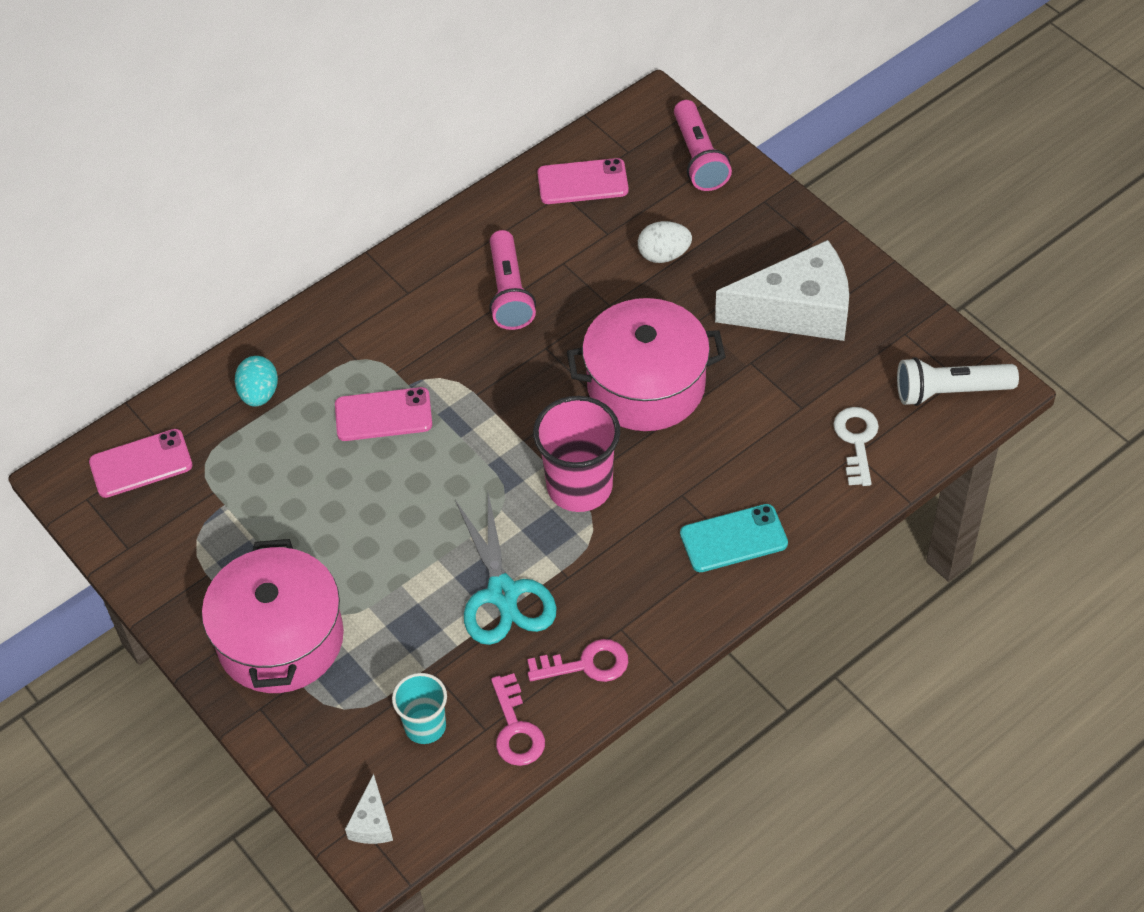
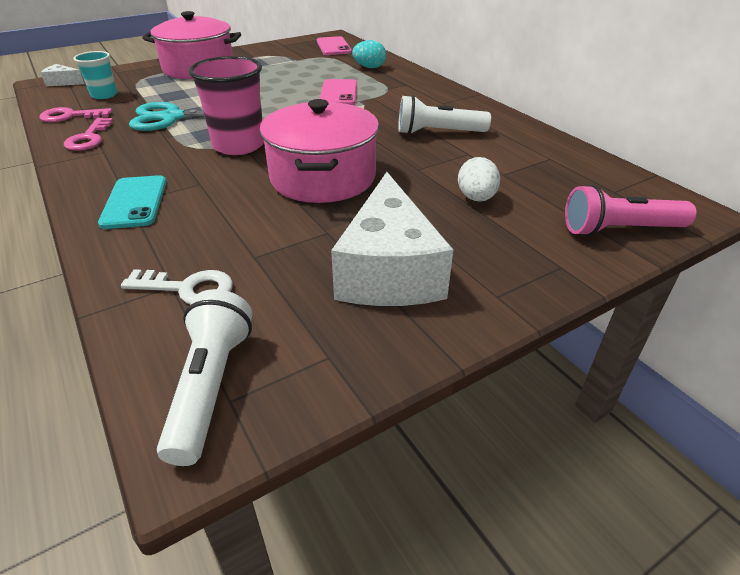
camera: 95 degrees right, 15 degrees down
pink flashlight [489,230,536,330] -> white flashlight [398,95,491,135]
pink phone [537,158,629,204] -> none

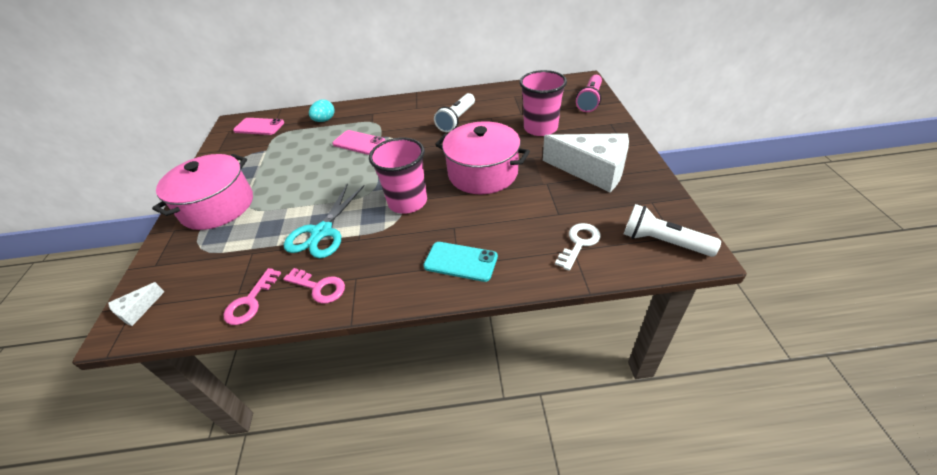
camera: 60 degrees left, 5 degrees up
turquoise cup [73,51,117,99] -> none
white egg [458,157,500,202] -> pink cup [520,70,567,136]

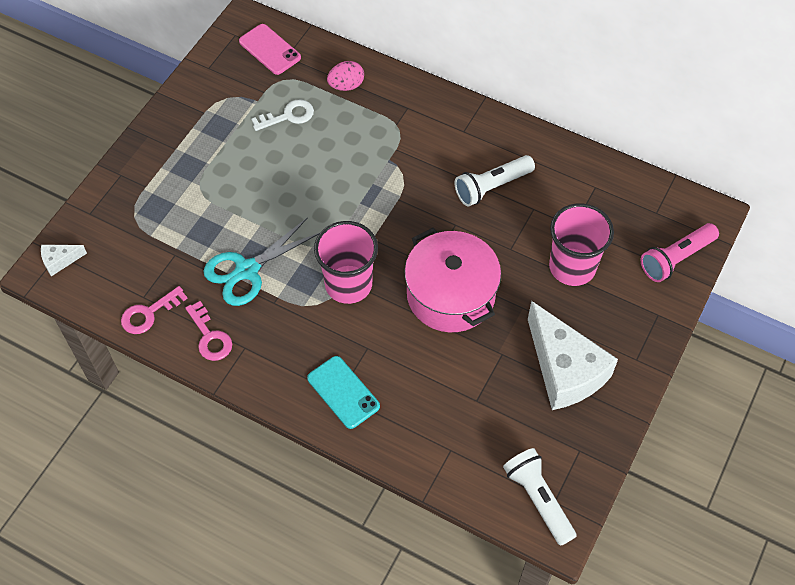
camera: 30 degrees right, 15 degrees up
pink pot [152,154,253,230] -> none
turquoise egg [309,99,334,122] -> pink egg [327,61,364,91]
pink phone [332,130,385,155] -> none
white key [555,223,601,271] -> white key moved to [251,99,314,131]

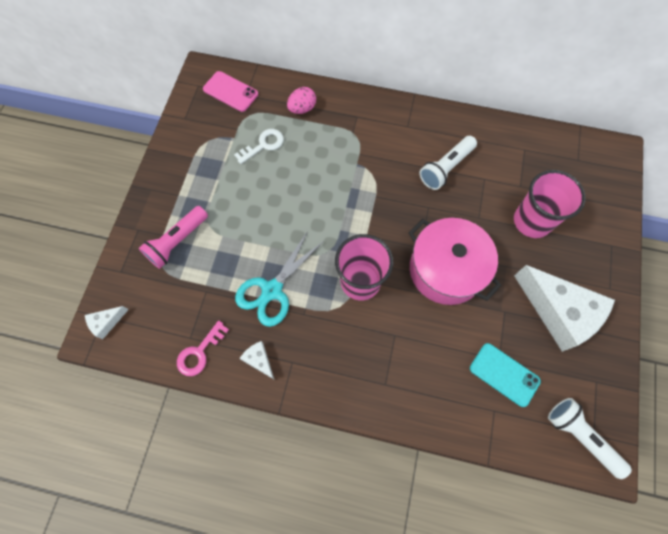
camera: 15 degrees left, 10 degrees up
pink key [185,301,232,361] -> white cheese [240,341,274,379]
turquoise phone [307,356,380,429] -> turquoise phone moved to [470,343,541,407]
pink flashlight [641,223,719,282] -> pink flashlight moved to [139,206,208,269]

